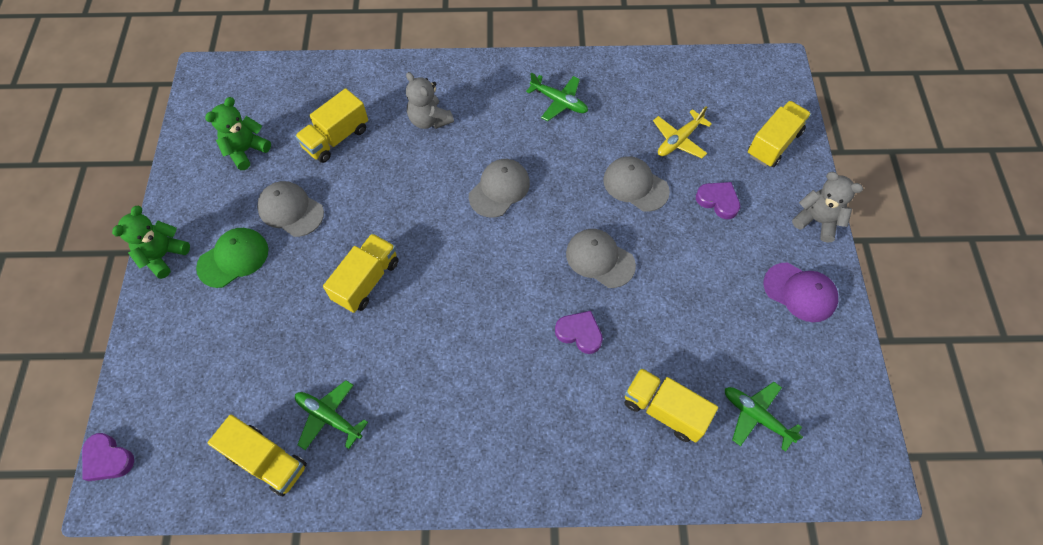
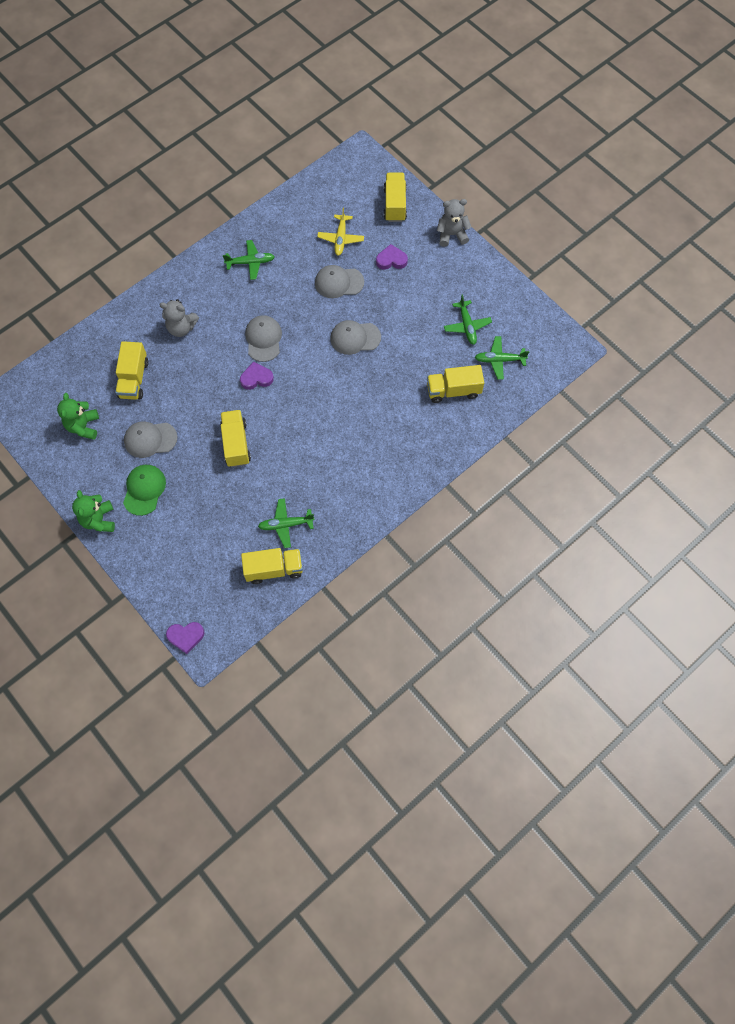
camera: 40 degrees left, 5 degrees up
purple heart [555,311,603,354] -> purple heart moved to [240,361,274,390]
purple cap [764,263,838,322] -> none
none -> green plane [444,294,492,345]

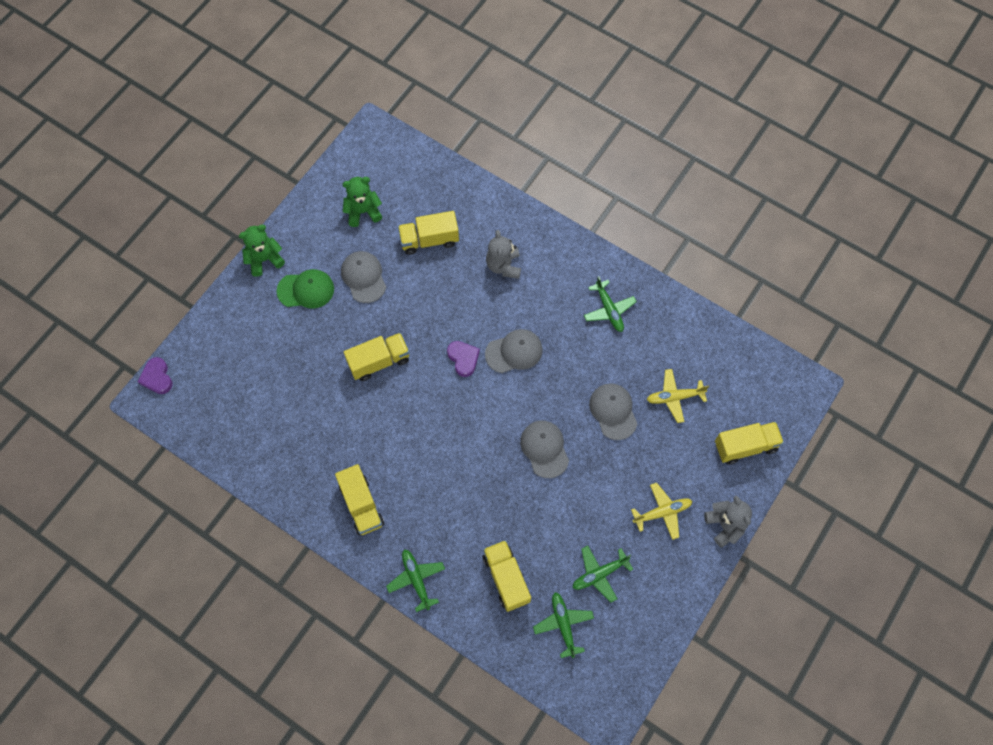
camera: 75 degrees right, 0 degrees up
yellow truck [241,548,303,584] -> yellow truck moved to [335,464,384,535]
green plane [258,498,315,548] -> green plane moved to [386,549,445,612]
purple heart [376,244,408,270] -> none
none -> yellow plane [631,483,692,540]

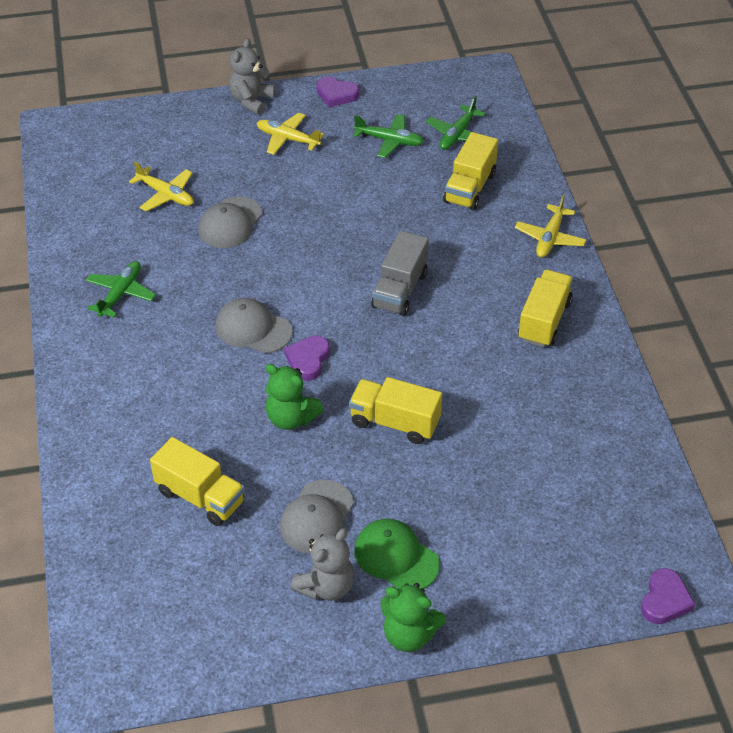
camera: 135 degrees left, 20 degrees down
green teddy bear [343,177,382,227] -> green teddy bear moved to [265,364,324,430]
green plane [386,549,445,612] -> yellow plane [515,195,587,258]
grey teddy bear [486,230,521,279] -> grey teddy bear moved to [290,528,354,601]
grey cap [520,420,569,478] -> none
yellow truck [715,422,784,464] -> none
none -> purple heart [316,76,359,107]
none -> grey truck [371,231,429,316]

